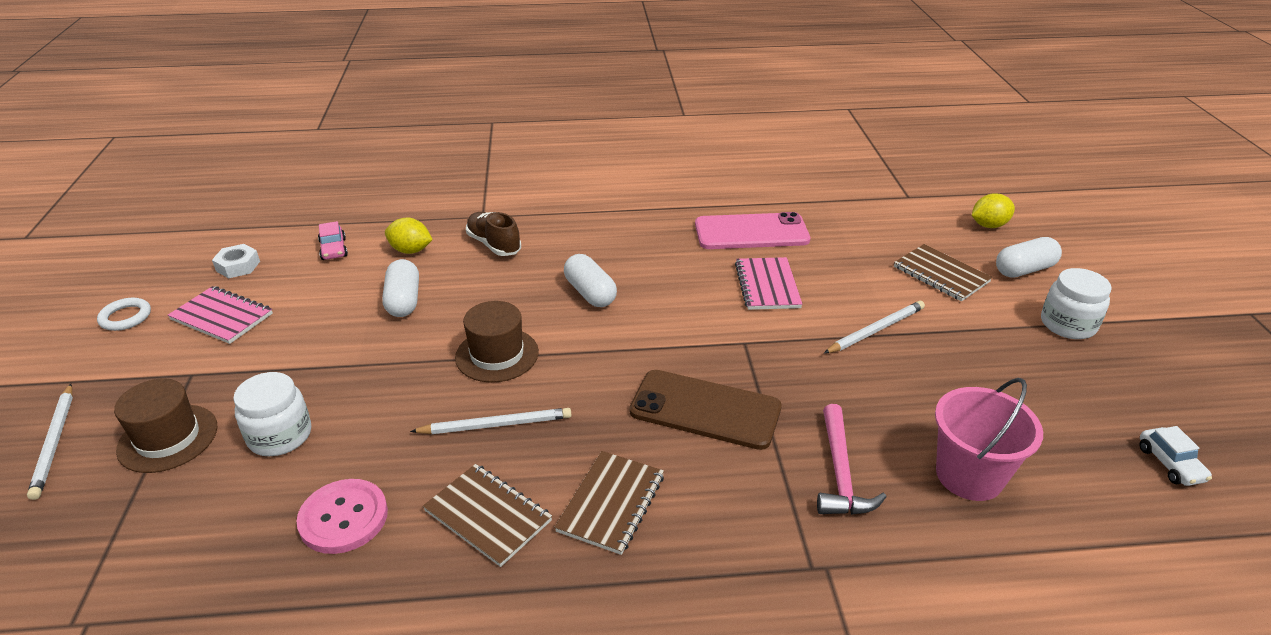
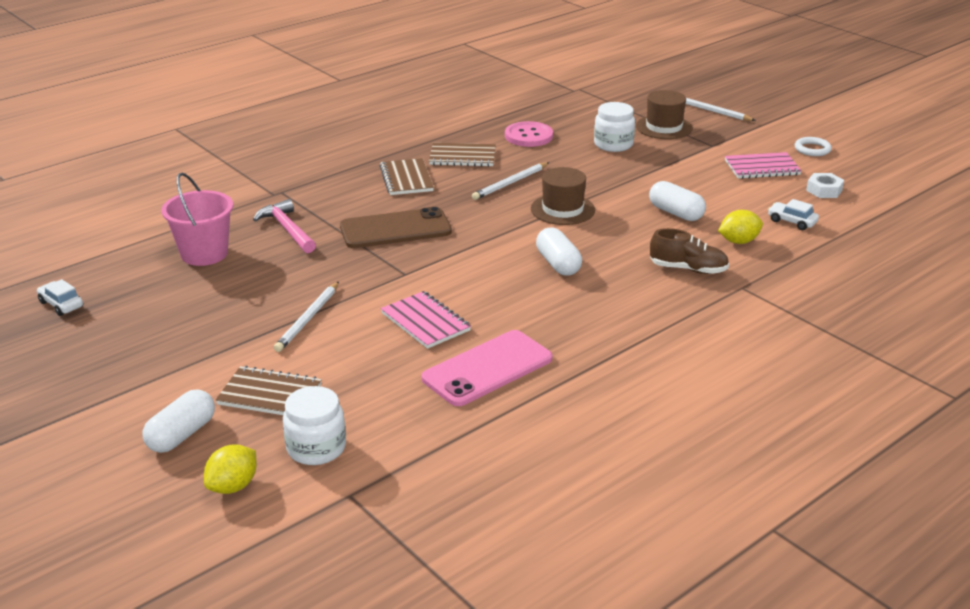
camera: 145 degrees right, 5 degrees down
pink car [318,221,348,260] -> white car [768,199,819,230]
white capsule [564,254,617,307] -> white capsule turned 45 degrees clockwise [536,228,582,276]
white jar [1041,268,1112,339] -> white jar moved to [283,386,346,465]

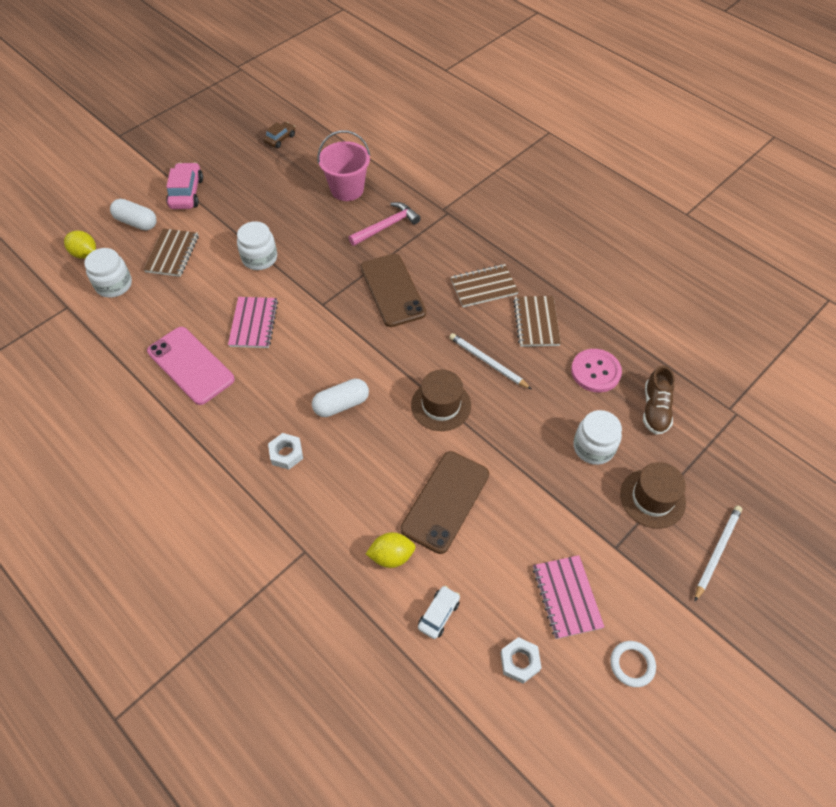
camera: 85 degrees right, 25 degrees up
white car [37,279,83,316] -> brown car [263,122,295,148]
white pencil [274,282,339,352] -> white jar [237,221,277,270]
pink notebook [381,291,471,349] -> pink notebook turned 45 degrees counterclockwise [228,297,278,348]
white capsule [649,181,706,221] -> brown phone [401,451,489,554]
brown shoe [650,228,729,274] -> brown shoe moved to [643,366,675,435]
yellow lemon [718,210,763,244] -> yellow lemon turned 75 degrees counterclockwise [366,532,416,568]
none -> pink car [166,162,203,209]
none -> white nut [268,433,303,470]

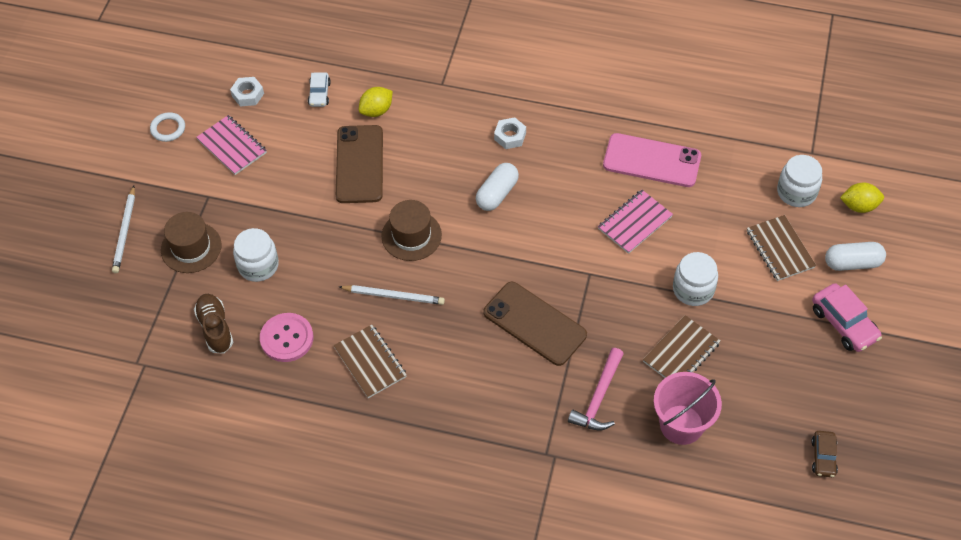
camera: 150 degrees right, 0 degrees up
pink notebook [228,297,278,348] -> pink notebook turned 75 degrees clockwise [598,190,673,254]
brown notebook [451,264,519,307] -> brown notebook moved to [643,315,720,378]

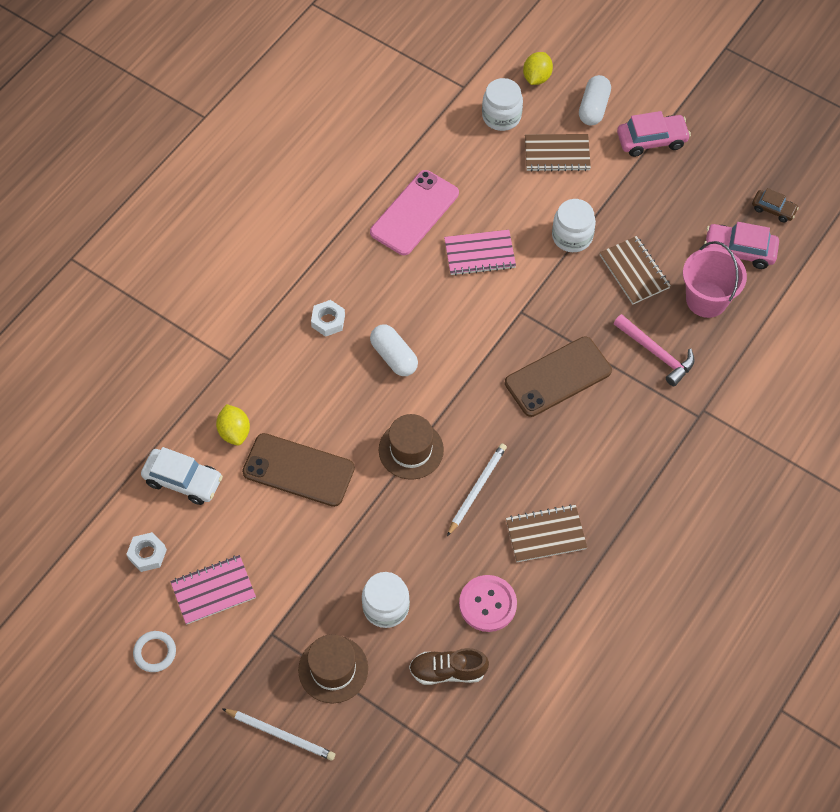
camera: 70 degrees left, 5 degrees up
white car [308,72,331,107] -> white car [141,447,223,505], size x1.63
pink notebook [598,190,673,254] -> pink notebook turned 75 degrees counterclockwise [444,230,516,276]
none -> pink car [704,222,779,269]

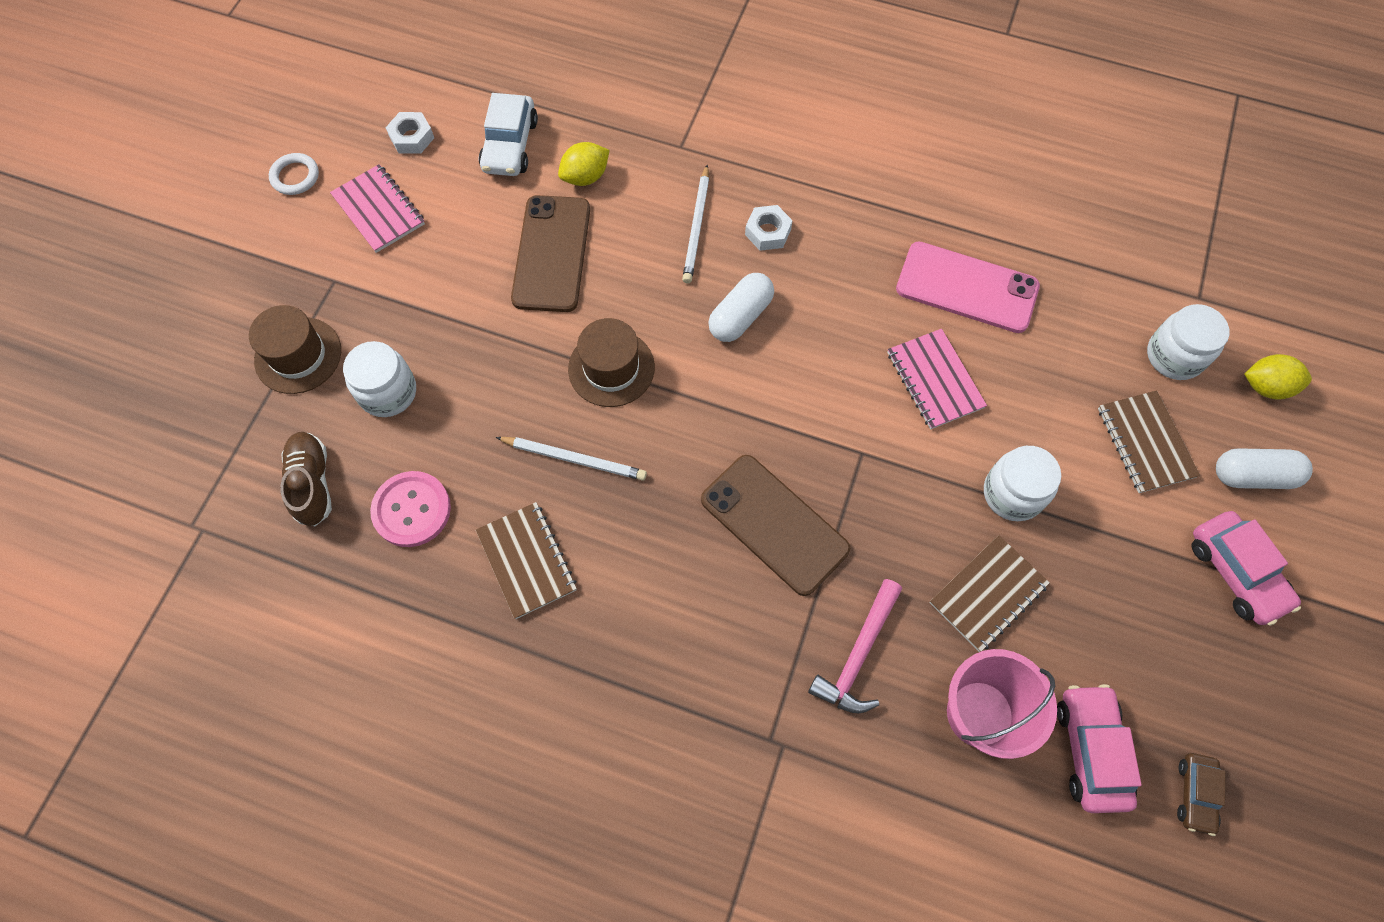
camera: 75 degrees right, 5 degrees up
white pencil [222,708,335,761] -> white pencil moved to [682,165,709,283]

